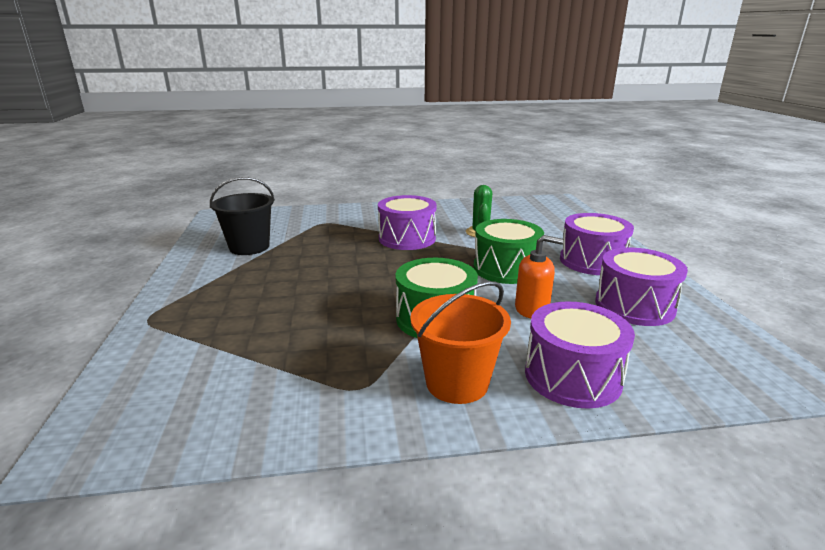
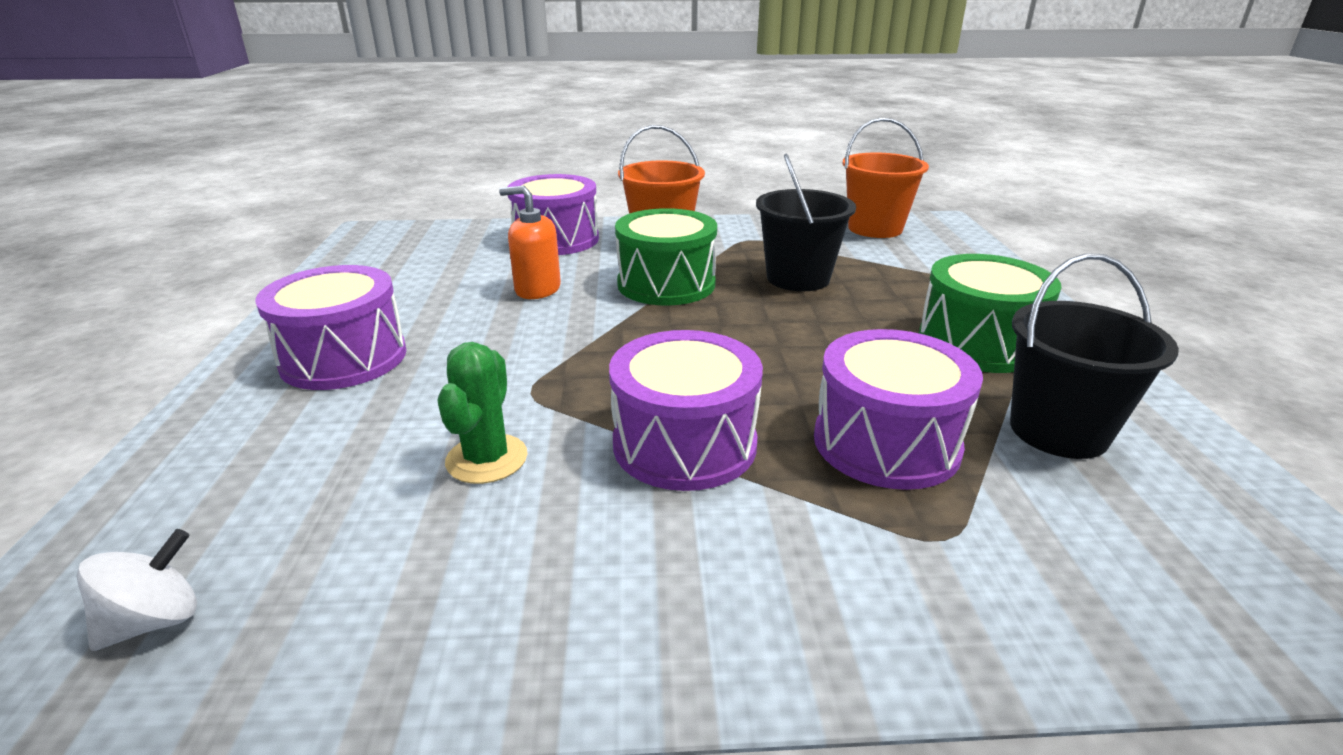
camera: 175 degrees left, 5 degrees up
green drum [473,219,544,284] -> green drum moved to [919,254,1061,373]
purple drum [595,248,688,326] -> purple drum moved to [814,329,983,490]
none -> white spinning top [76,529,197,651]
none -> black bucket [756,154,856,291]
none -> orange bucket [842,117,929,238]

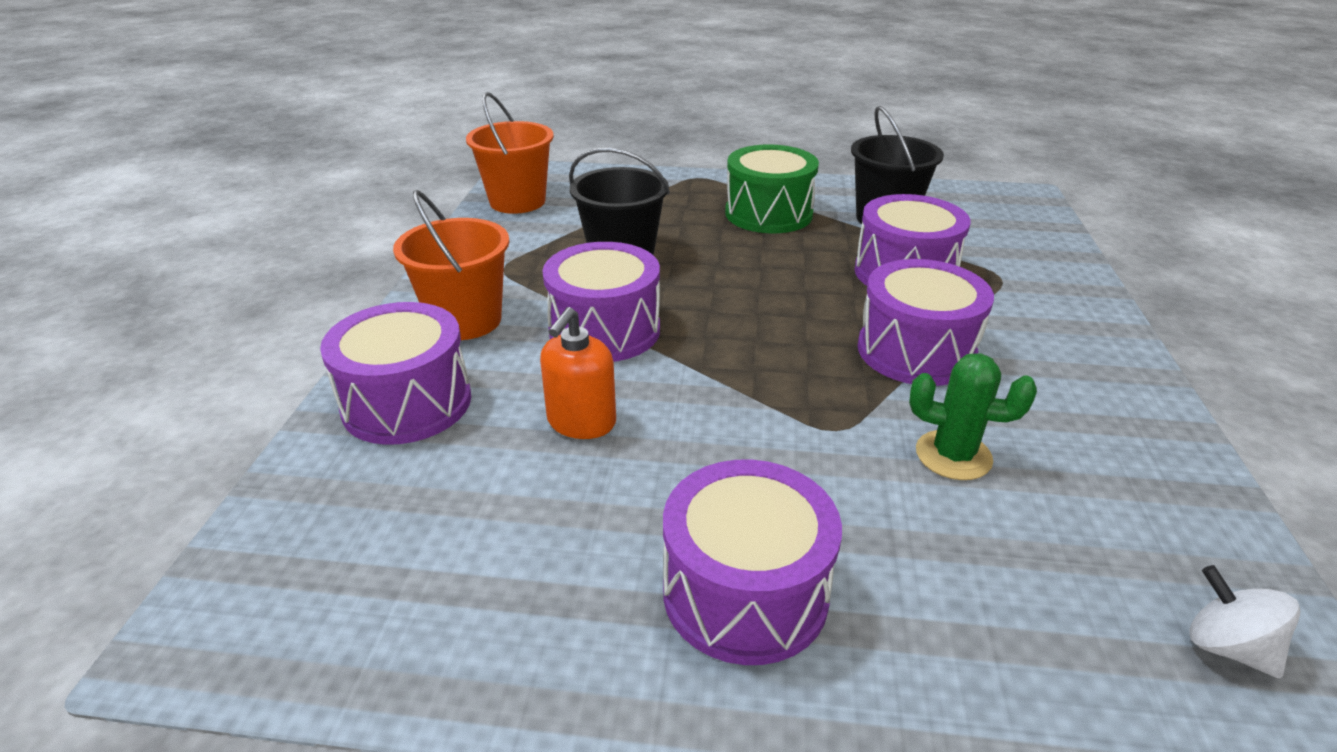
camera: 80 degrees left, 5 degrees up
green drum [615,208,717,305] -> purple drum [543,242,660,362]

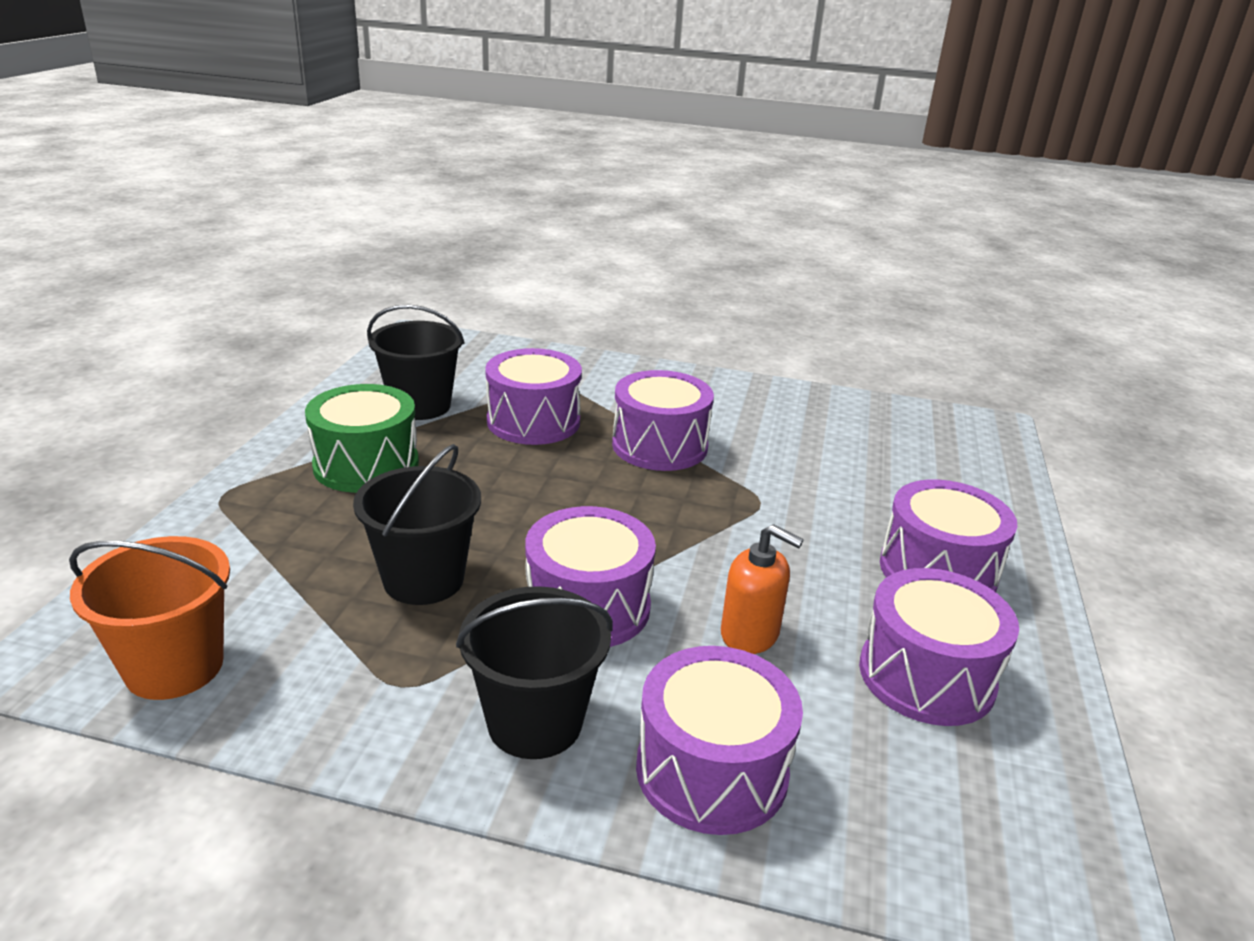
camera: 85 degrees left, 5 degrees down
orange bucket [393,190,510,340] -> black bucket [456,586,613,759]
green cactus [909,353,1037,480] -> none
white spinning top [1189,565,1300,678] -> none
none -> purple drum [859,568,1019,726]

